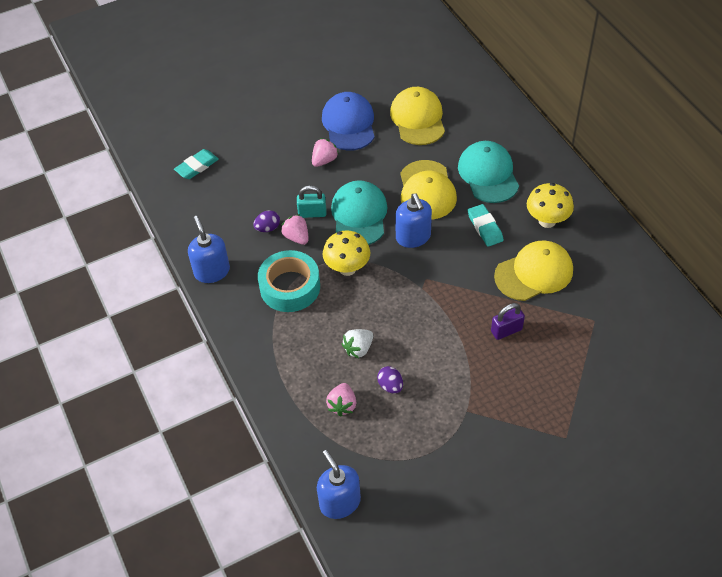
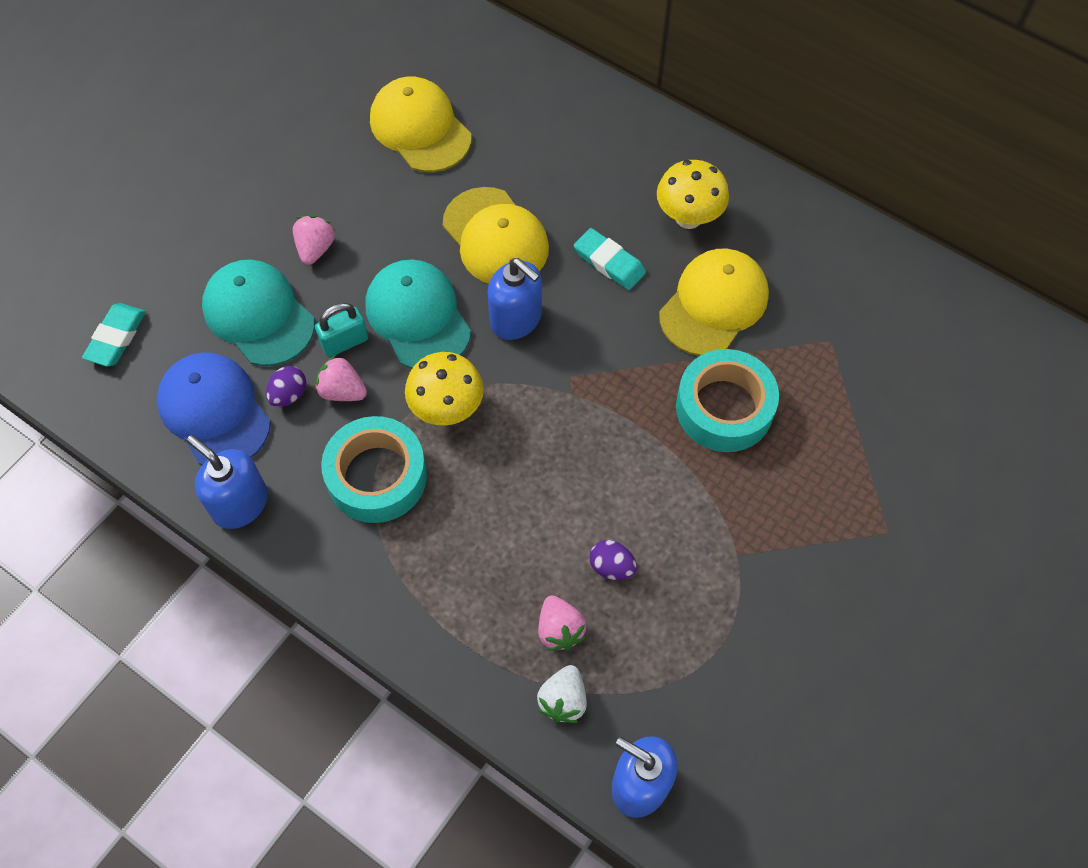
camera: 30 degrees left, 10 degrees up
blue cap [322,92,375,151] -> blue cap moved to [157,353,271,465]
white strawberry [342,329,373,359] -> white strawberry moved to [537,665,587,723]
turquoise cap [458,141,519,203] -> turquoise cap moved to [202,259,315,366]
purple padlock [491,303,525,340] -> turquoise tape [676,349,779,452]

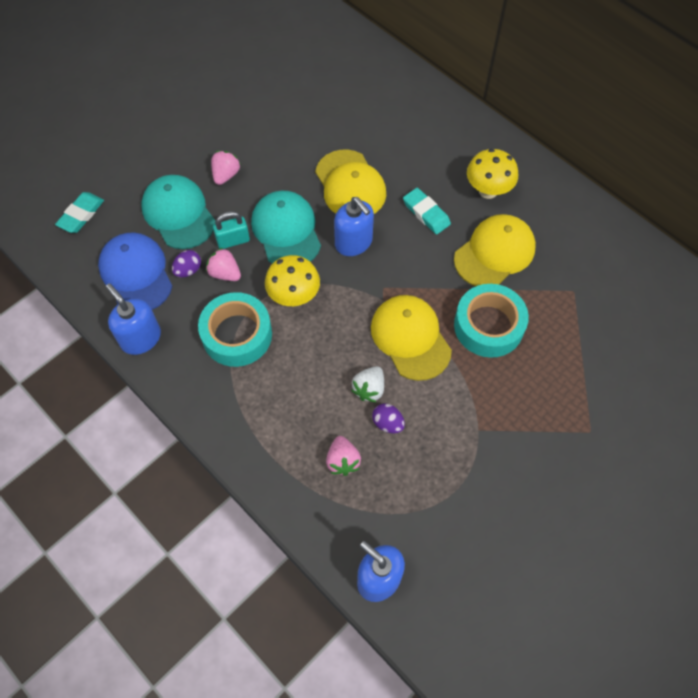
camera: 10 degrees right, 0 degrees up
yellow cap [370,76,471,172] -> yellow cap moved to [371,295,452,381]
white strawberry [537,665,587,723] -> white strawberry moved to [351,366,384,402]

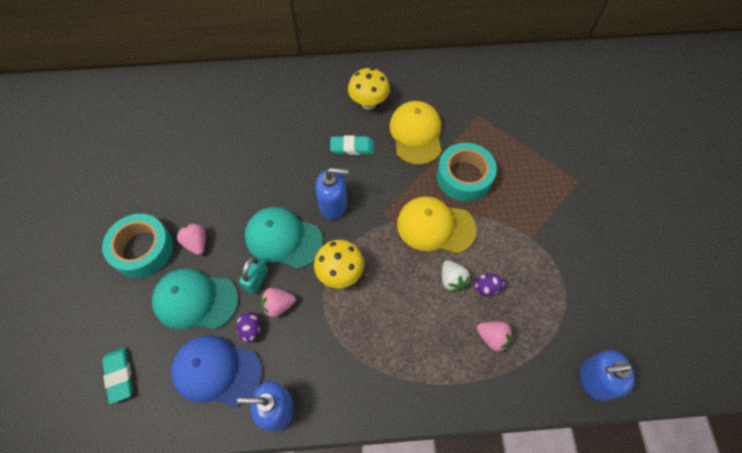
camera: 50 degrees left, 0 degrees up
turquoise tape [198,292,272,367] -> turquoise tape moved to [102,214,173,278]
yellow cap [315,150,386,214] -> none

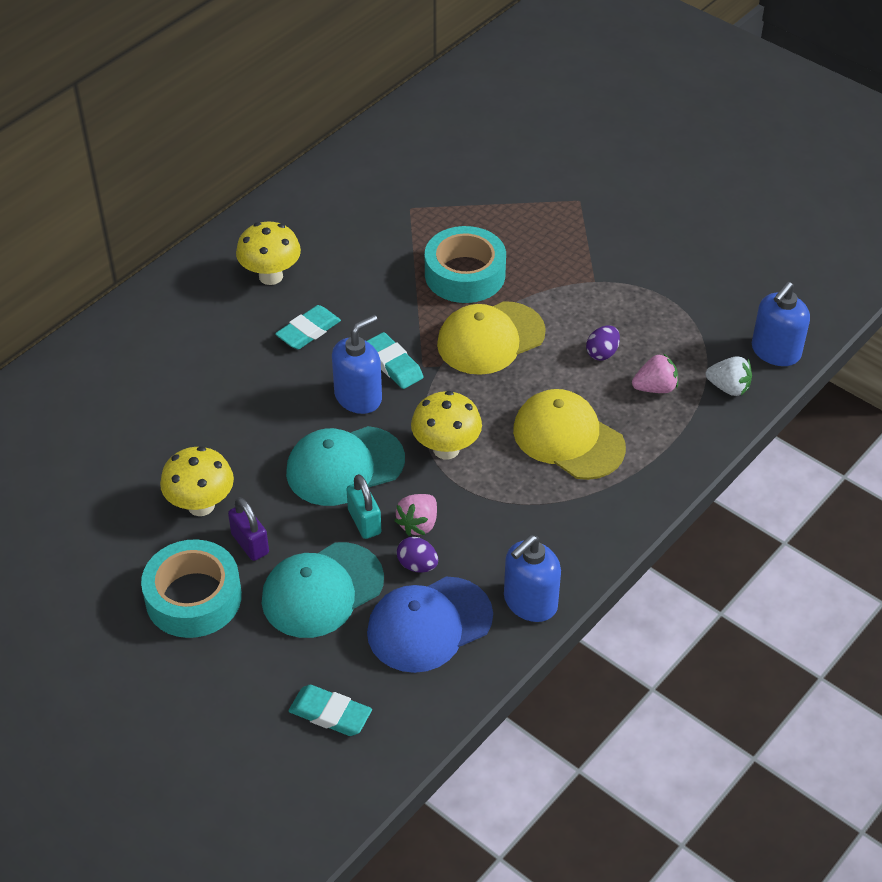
camera: 45 degrees left, 15 degrees down
pink strawberry [176,223,205,255] -> purple padlock [228,497,269,561]
yellow cap [390,101,441,165] -> yellow cap moved to [513,389,626,480]
white strawberry [442,260,471,292] -> white strawberry moved to [705,356,752,396]
none -> yellow mushroom [160,446,234,516]
none -> turquoise eraser [367,332,423,389]

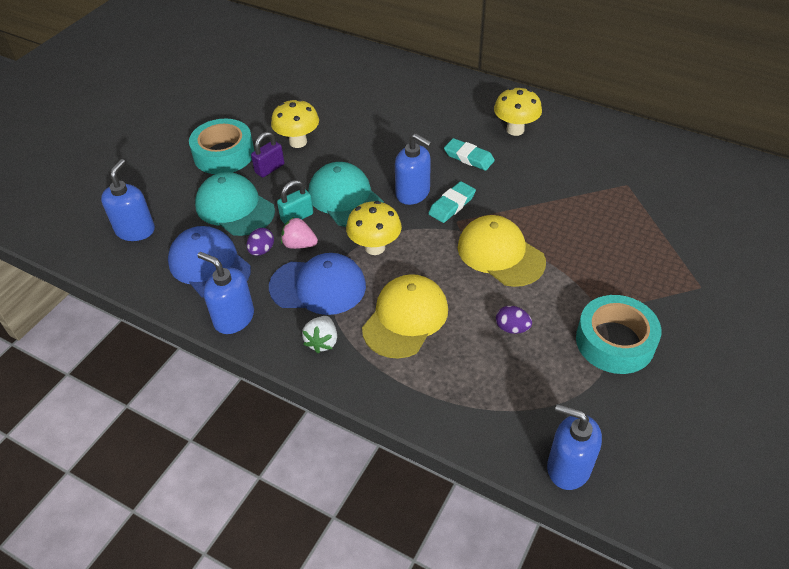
camera: 80 degrees right, 0 degrees up
turquoise eraser [289,685,372,736] -> blue soap dispenser [101,159,155,241]
turquoise tape [425,226,506,303] -> turquoise tape moved to [576,295,661,374]
pink strawberry [632,353,678,393] -> none
white strawberry [705,356,752,396] -> white strawberry moved to [302,316,337,353]
none -> blue cap [269,253,366,315]

